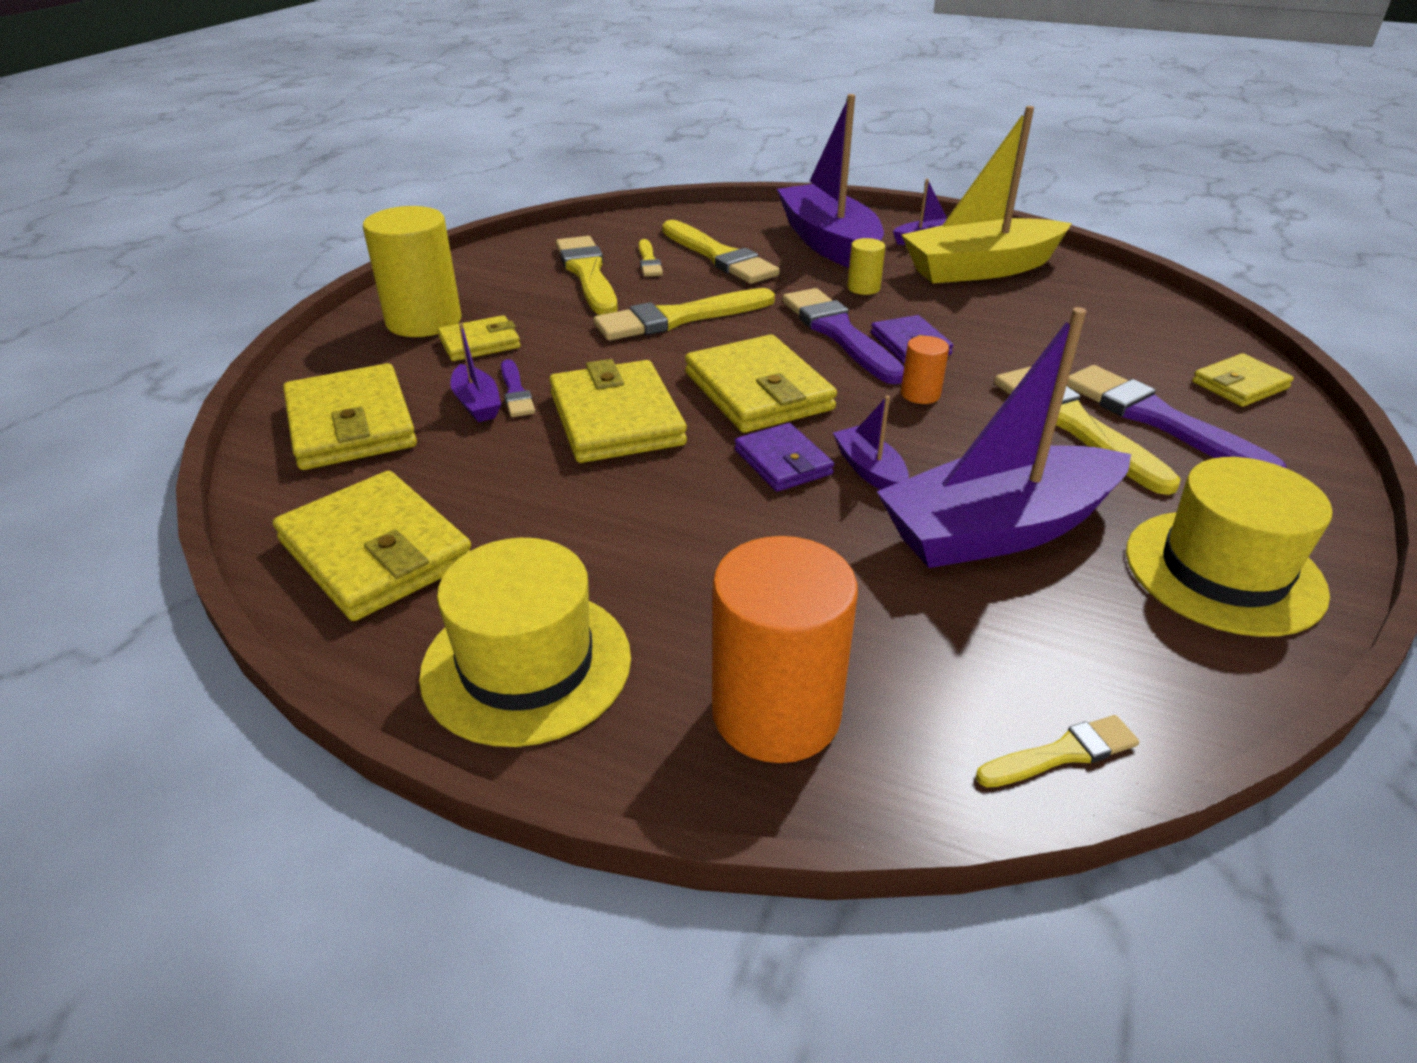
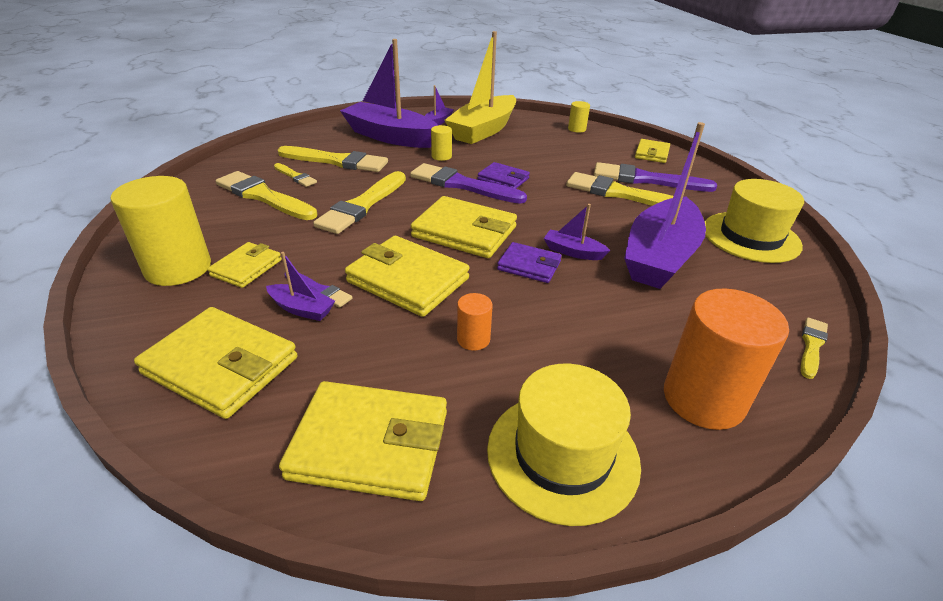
camera: 40 degrees left, 0 degrees up
orange cylinder [901,336,949,404] -> orange cylinder moved to [457,293,493,350]
none -> yellow cylinder [568,101,590,133]

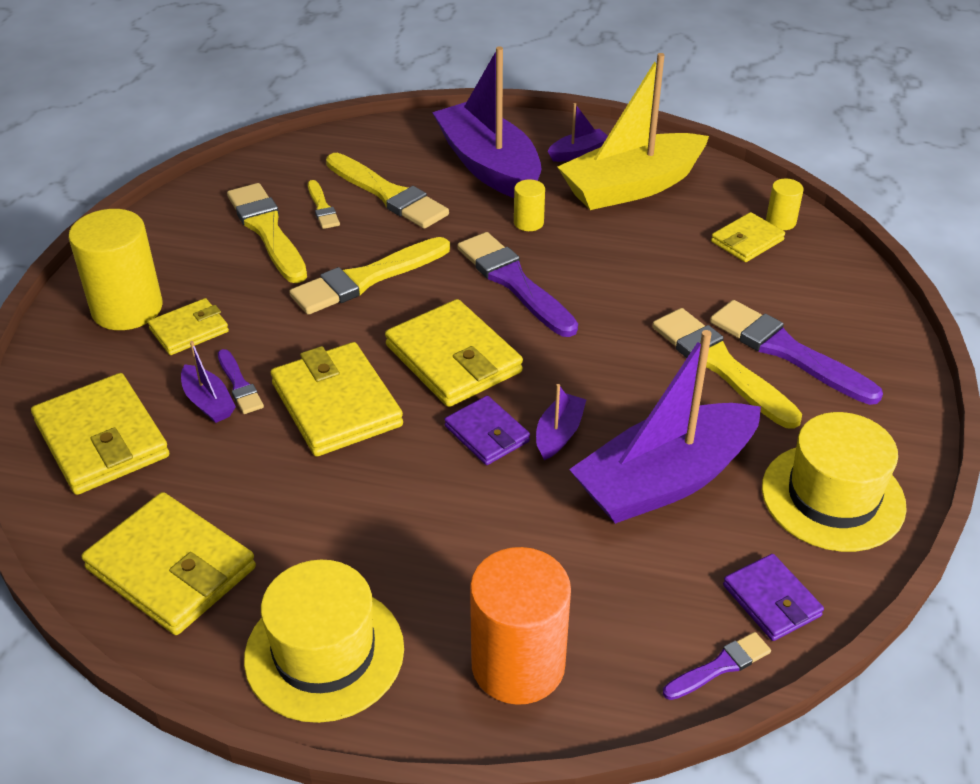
camera: 30 degrees right, 5 degrees up
orange cylinder [457,293,493,350] -> none
purple wallet [478,162,530,189] -> purple wallet moved to [723,554,824,641]
purple boat [544,204,610,260] -> purple boat turned 60 degrees clockwise [536,384,586,460]
yellow wallet [635,139,670,163] -> yellow wallet moved to [711,212,785,262]
yellow brush [801,318,828,379] -> purple brush [663,632,771,700]

